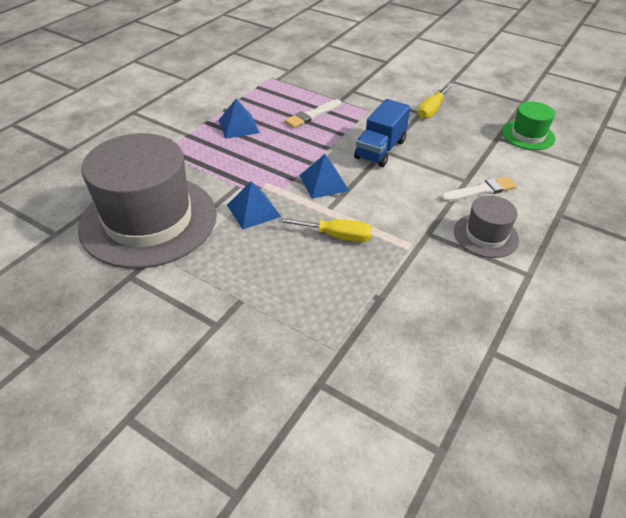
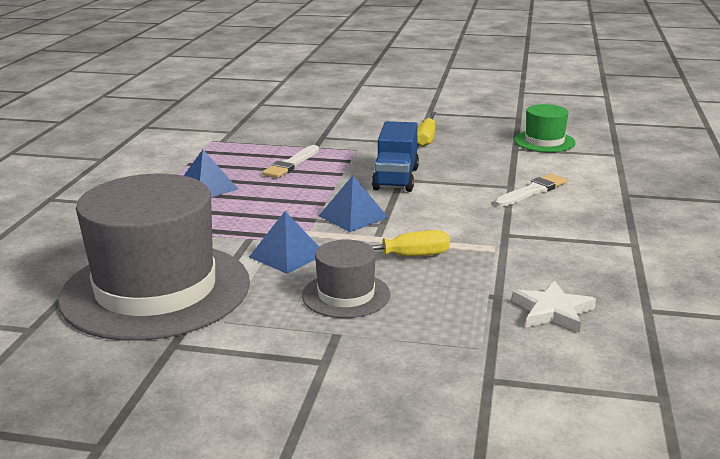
camera: 20 degrees left, 20 degrees down
grey hat [454,195,519,258] -> grey hat moved to [302,240,390,318]
none -> white star [512,280,596,333]

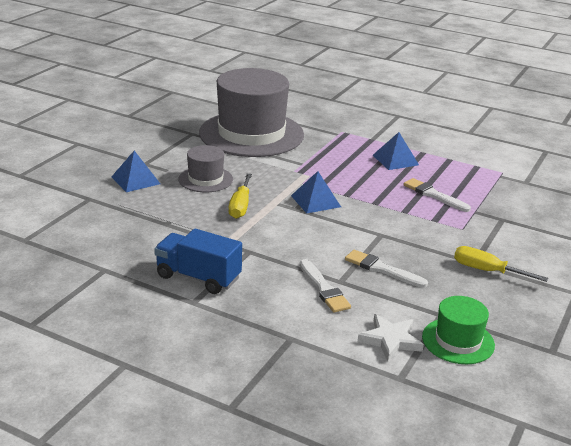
camera: 105 degrees right, 5 degrees up
blue pyramid [249,211,319,274] -> blue pyramid moved to [112,151,160,192]
blue truck [372,121,419,192] -> blue truck moved to [154,228,242,294]
white star [512,280,596,333] -> white star moved to [358,314,424,361]
none -> white brush [345,250,428,288]

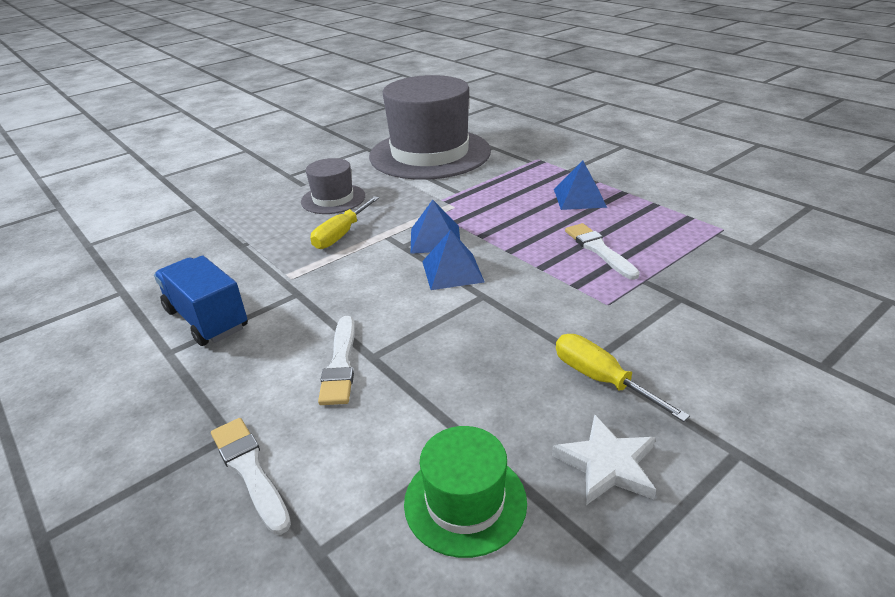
camera: 25 degrees right, 5 degrees up
blue pyramid [112,151,160,192] -> blue pyramid moved to [422,230,484,290]
white brush [345,250,428,288] -> white brush moved to [211,418,291,535]
white star [358,314,424,361] -> white star moved to [552,414,656,505]

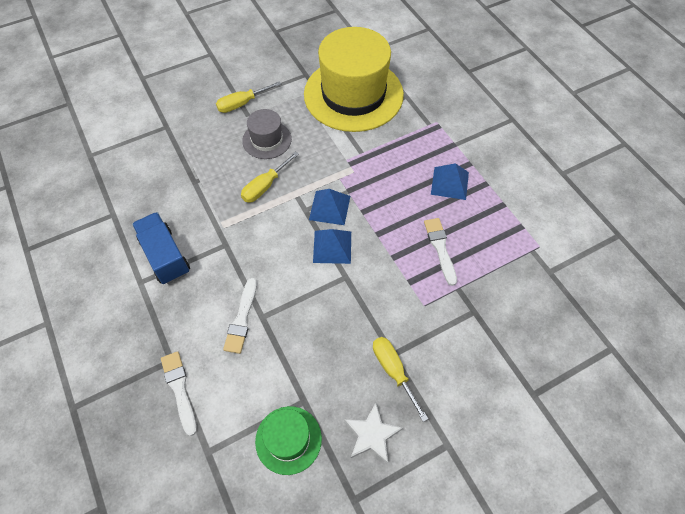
camera: 10 degrees right, 25 degrees up
grey hat [369,75,491,180] -> yellow hat [304,27,404,132]
none -> yellow screwdriver [216,81,281,113]

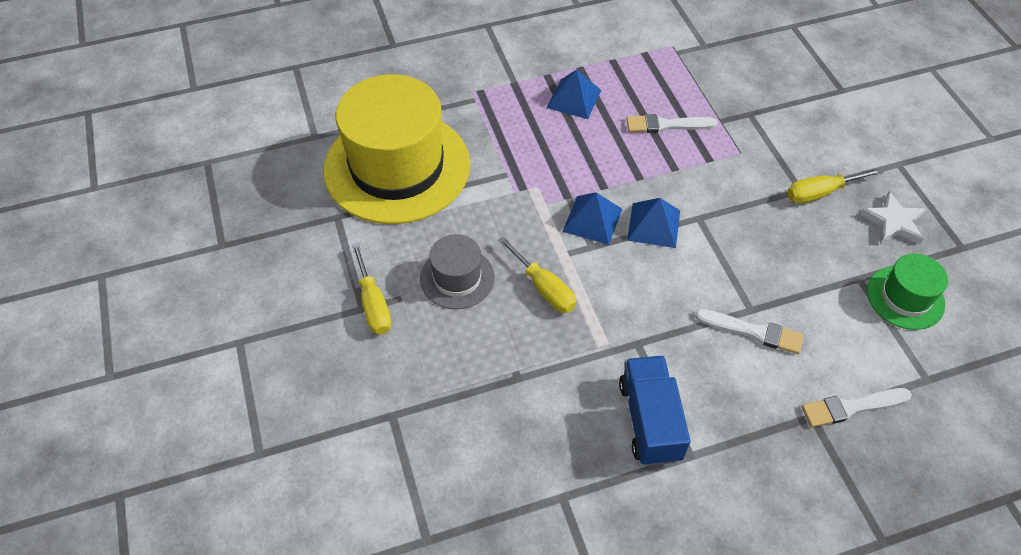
camera: 80 degrees left, 5 degrees down
blue truck [132,212,190,284] -> blue truck turned 105 degrees clockwise [619,356,691,466]

